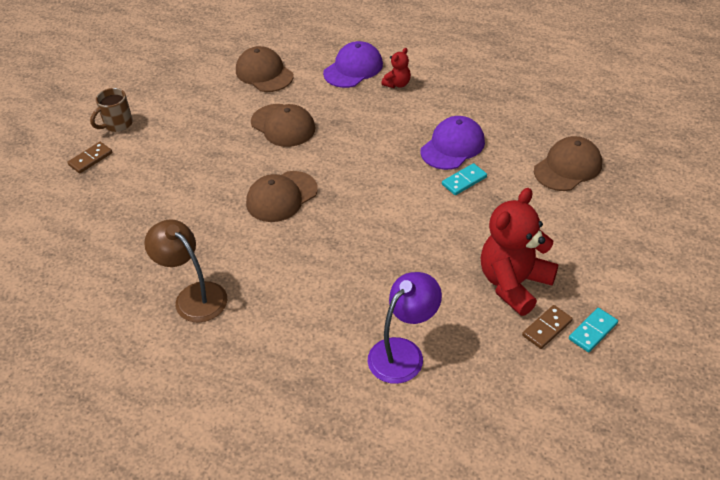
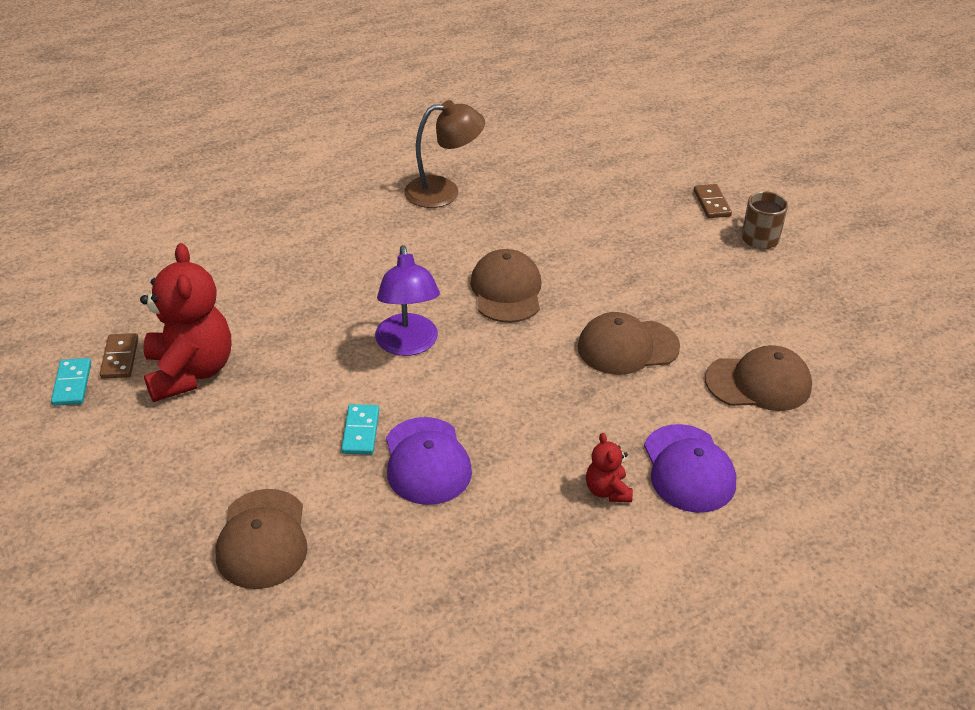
camera: 125 degrees right, 5 degrees down
purple lamp [368,272,442,384] -> purple lamp moved to [375,245,440,356]

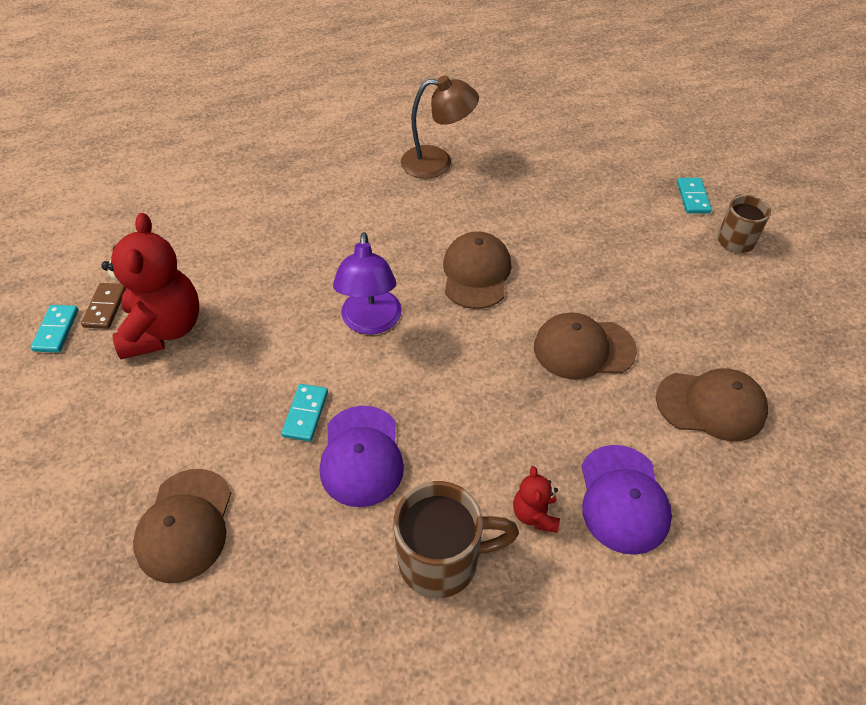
camera: 10 degrees right, 10 degrees up
brown domino [694,184,732,218] -> turquoise domino [677,178,712,214]
none -> brown mug [393,481,519,598]

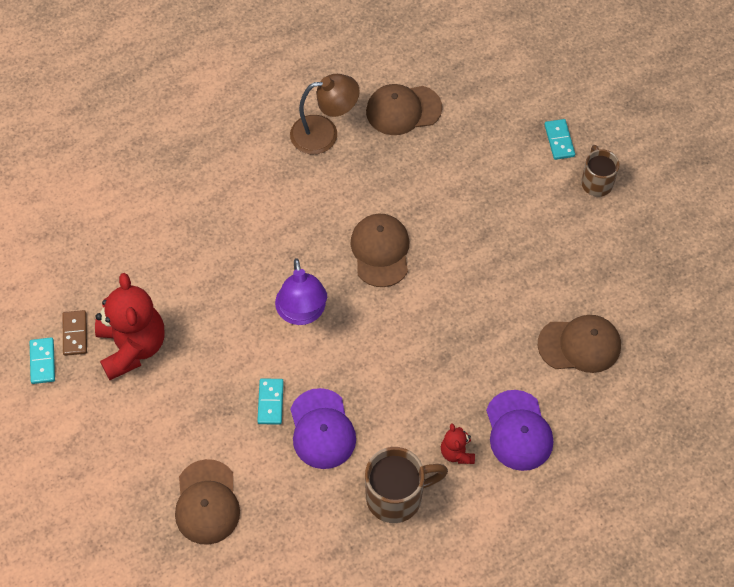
camera: 10 degrees left, 10 degrees up
brown cap [534,312,637,380] -> brown cap moved to [366,84,442,135]

